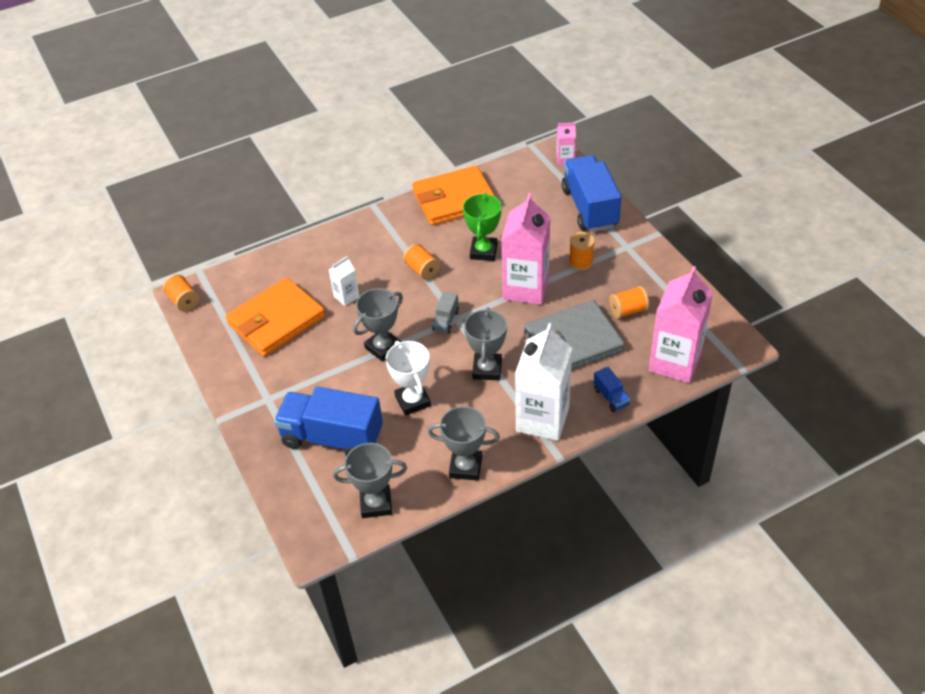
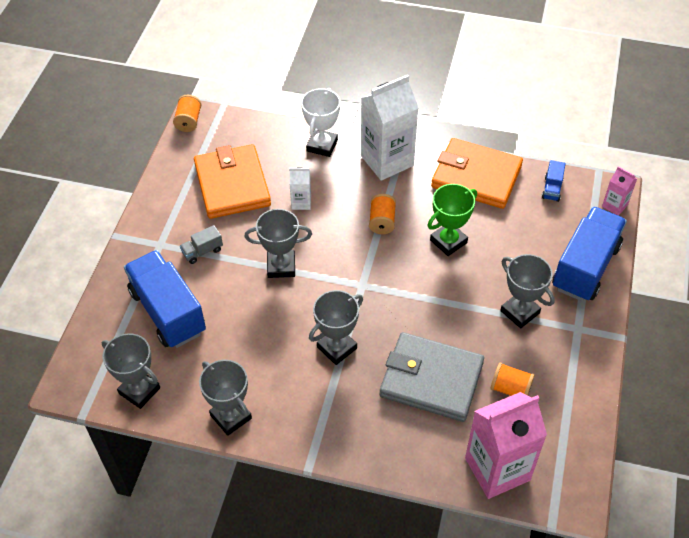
camera: 40 degrees right, 5 degrees up
orange wallet [226,277,325,357] -> orange wallet turned 75 degrees clockwise [194,144,271,219]
white trophy [386,341,431,416] -> white trophy moved to [301,88,340,157]
grey truck [432,292,459,333] -> grey truck moved to [180,225,223,264]
pink carton [501,193,550,305] -> none
white carton [515,323,572,441] -> white carton moved to [361,75,418,181]
orange spool [569,232,595,270] -> grey trophy [500,254,555,328]
blue truck [593,367,630,412] -> blue truck moved to [541,160,566,202]

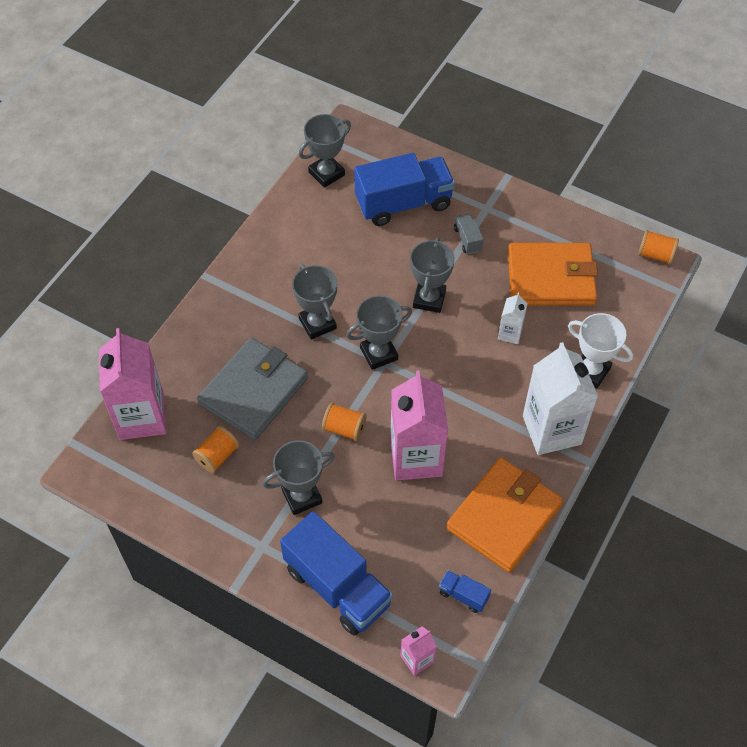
camera: 105 degrees right, 5 degrees up
grey trophy [199,360,252,436] -> grey trophy moved to [346,295,412,370]
orange spool [369,194,396,234] -> orange spool moved to [322,403,367,441]
green trophy [428,184,477,256] -> pink carton [390,370,448,481]

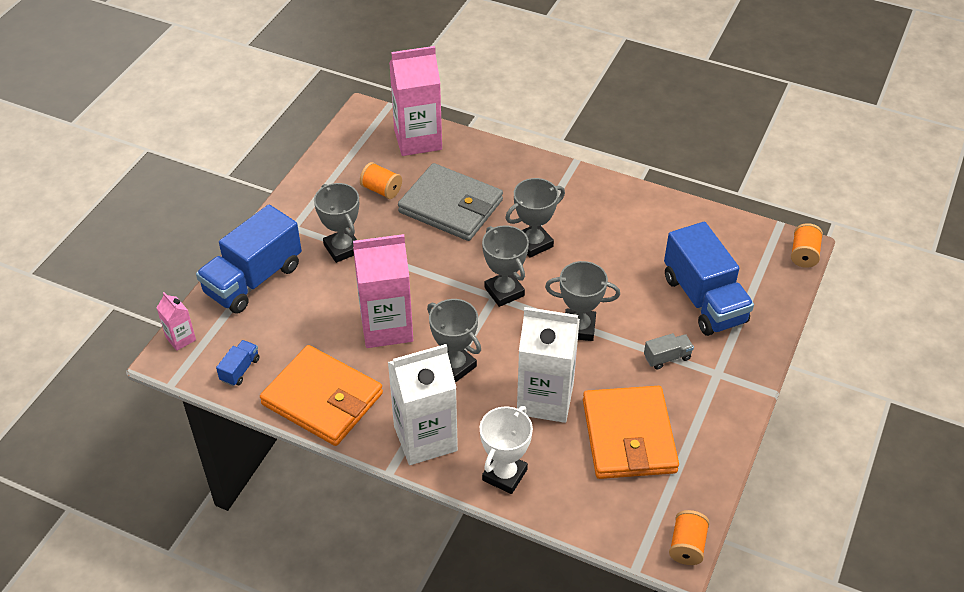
camera: 85 degrees right, 10 degrees down
grey trophy [299,114,351,188] -> grey trophy moved to [427,299,481,383]
orange spool [322,403,367,441] -> orange spool moved to [791,223,823,268]
white carton [498,293,528,344] -> white carton [517,307,580,423], size x2.13

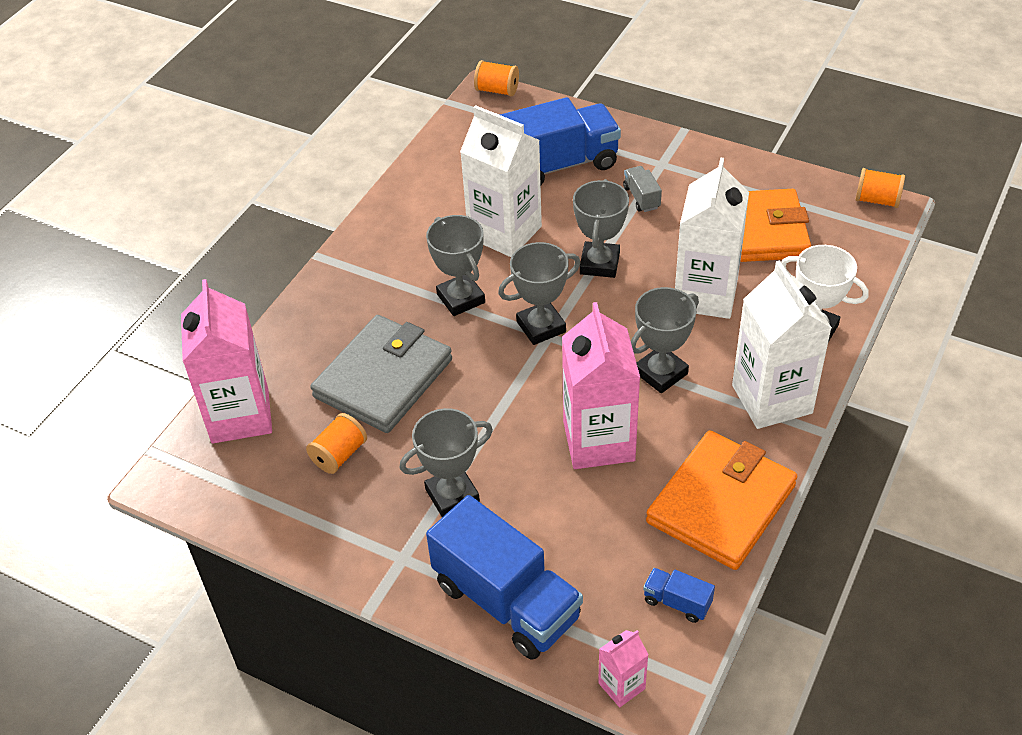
camera: 85 degrees left, 0 degrees up
none -> white carton [460,105,542,257]

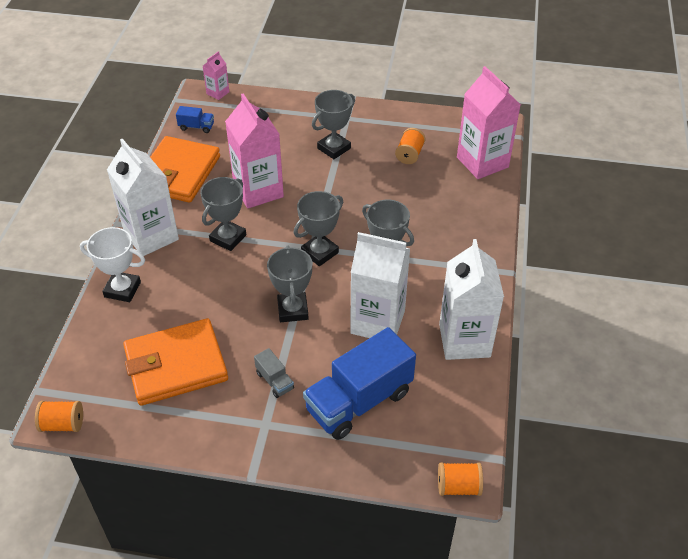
camera: 160 degrees right, 0 degrees up
grey wallet [311,315,452,433] -> none
blue truck [426,495,583,660] -> none
white carton [675,157,749,319] -> white carton moved to [439,239,504,360]

